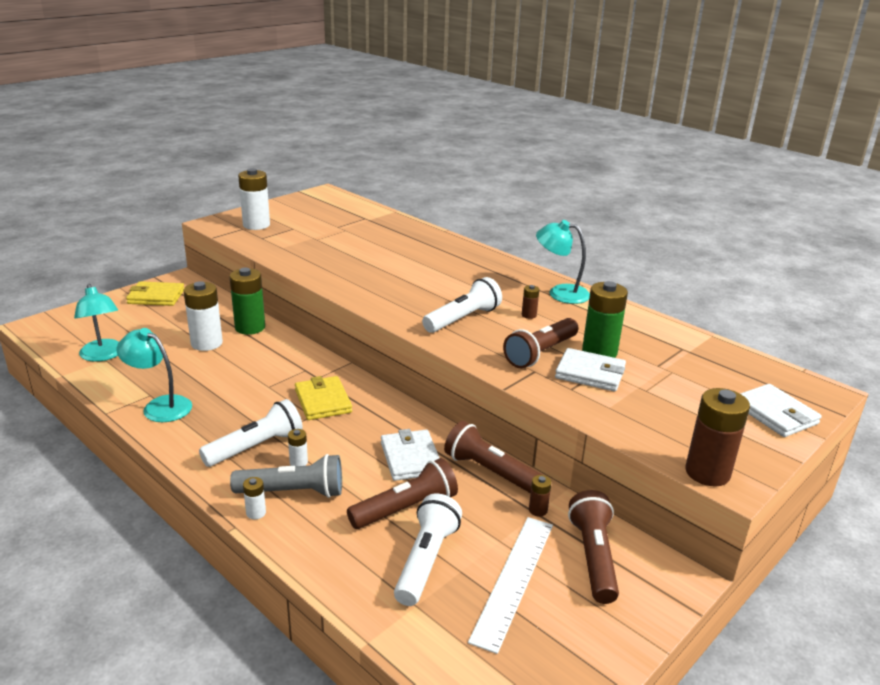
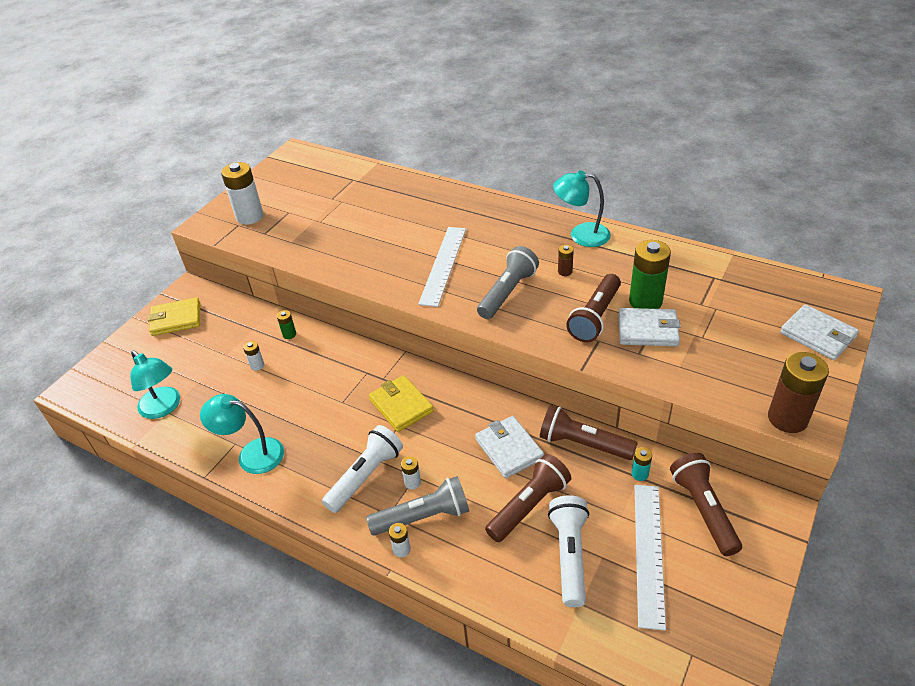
camera: 10 degrees left, 15 degrees up
white battery [183,281,223,351] -> white battery [243,341,264,371], size x0.46
green battery [229,268,265,335] -> green battery [277,310,296,339], size x0.46
white flashlight [422,277,502,333] -> grey flashlight [477,246,539,319]
brown battery [529,475,552,516] -> turquoise battery [631,447,652,481]
none -> white ruler [418,227,466,307]

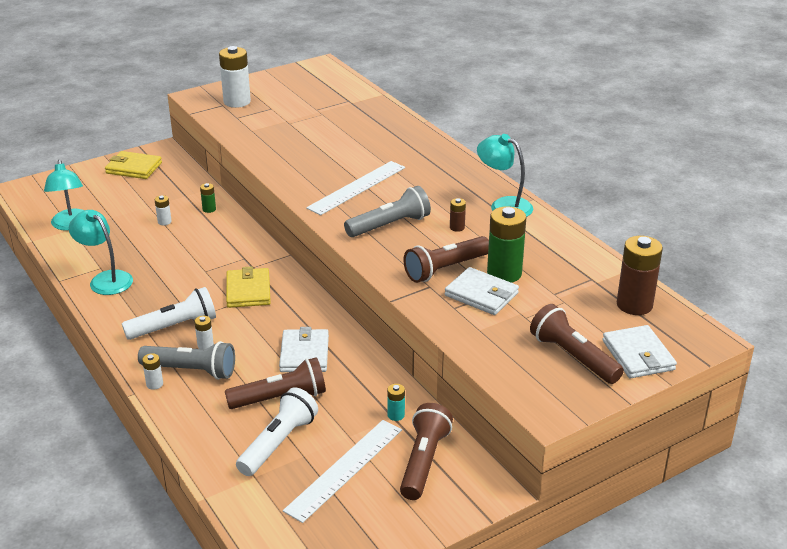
camera: 25 degrees right, 10 degrees down
brown flashlight [540,405,638,460] -> brown flashlight moved to [530,304,624,384]
brown battery [768,352,829,433] -> brown battery moved to [617,236,663,315]

